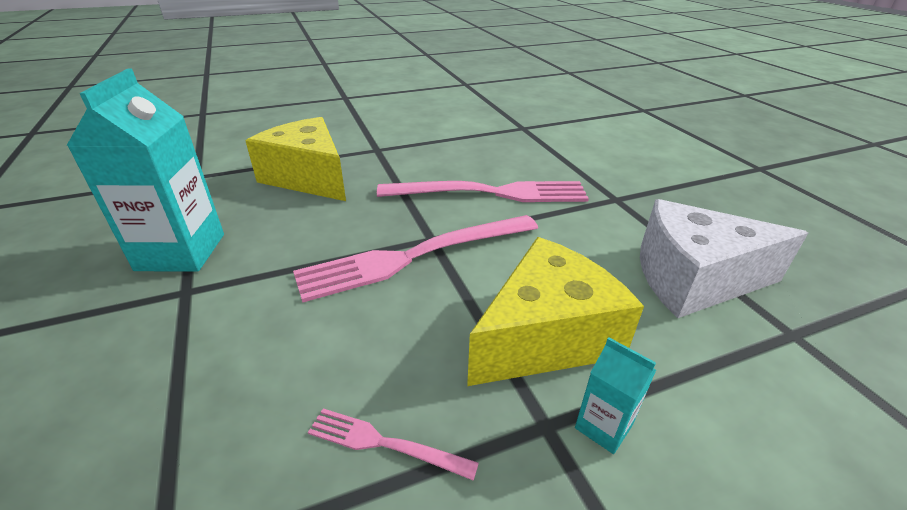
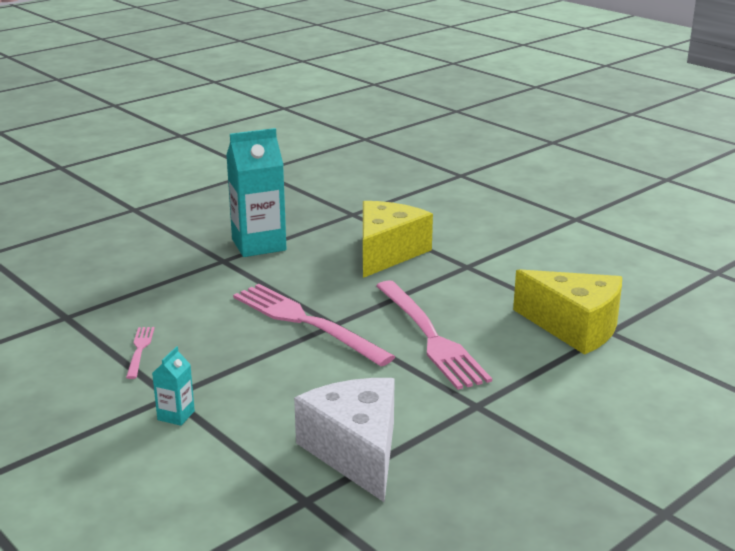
camera: 70 degrees right, 10 degrees down
yellow cheese [467,237,644,386] -> yellow cheese moved to [513,269,622,355]

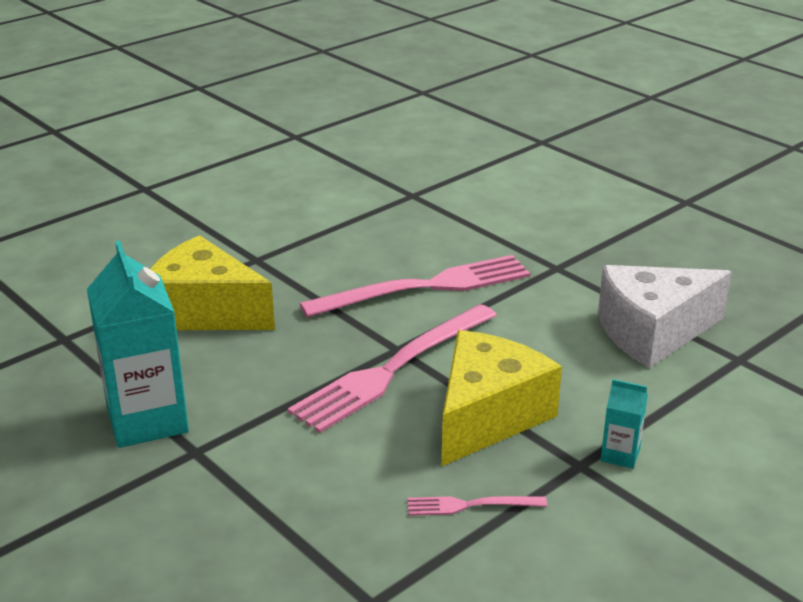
camera: 90 degrees left, 5 degrees up
yellow cheese [513,269,622,355] -> yellow cheese moved to [441,330,562,467]

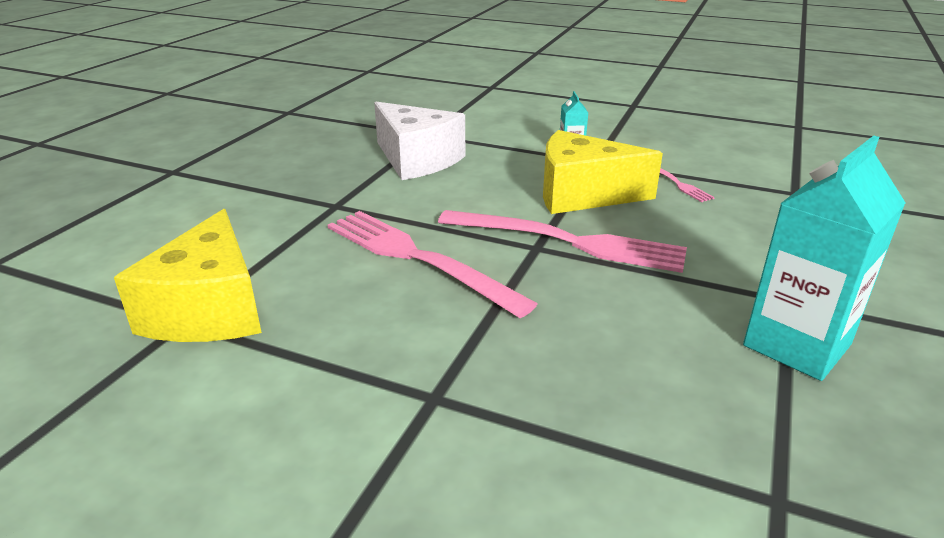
camera: 115 degrees left, 0 degrees up
yellow cheese [151,235,275,330] -> yellow cheese moved to [114,209,262,342]

